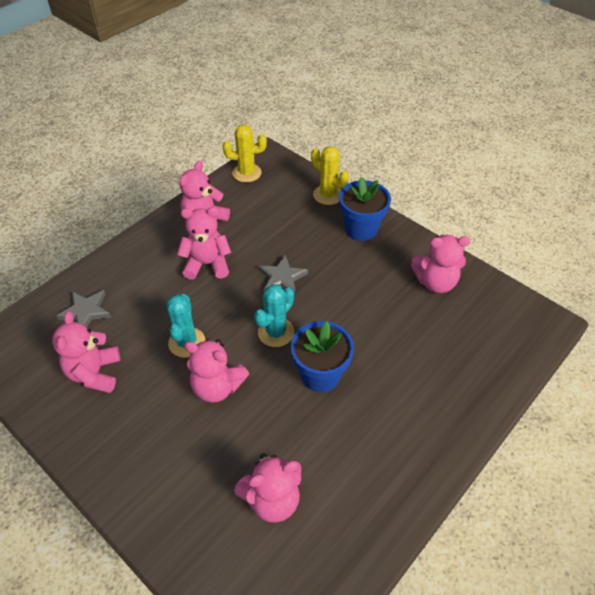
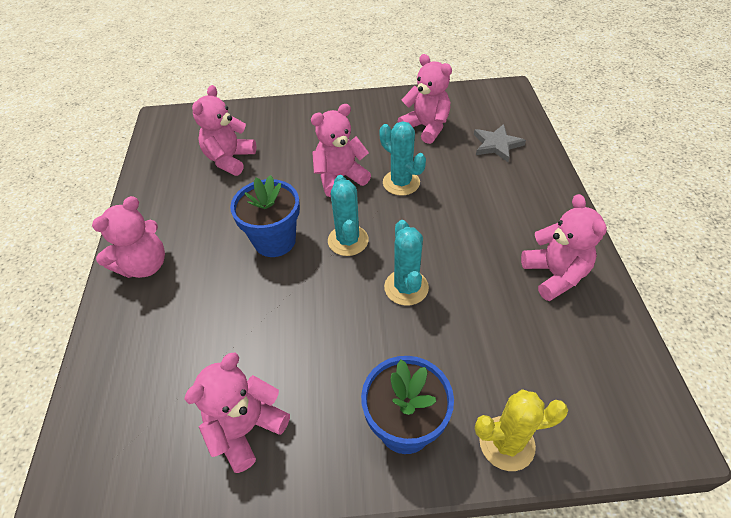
camera: 135 degrees right, 0 degrees up
pink teddy bear [177,207,231,280] -> pink teddy bear moved to [92,196,165,278]
yellow cactus [223,124,267,182] -> none
grey star [258,255,308,296] -> turquoise cactus [384,220,429,306]

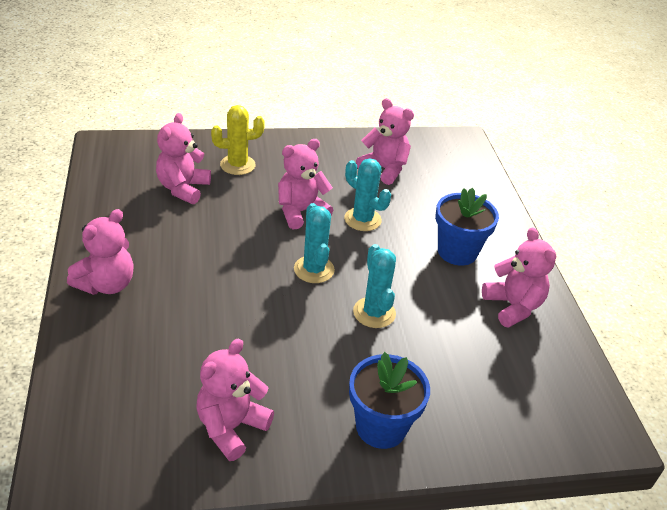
camera: 10 degrees left, 10 degrees down
blue flower pot [230,175,300,257] -> blue flower pot moved to [435,188,499,266]
grey star [474,124,526,162] -> none
yellow cactus [475,389,568,471] -> yellow cactus moved to [211,105,265,175]

